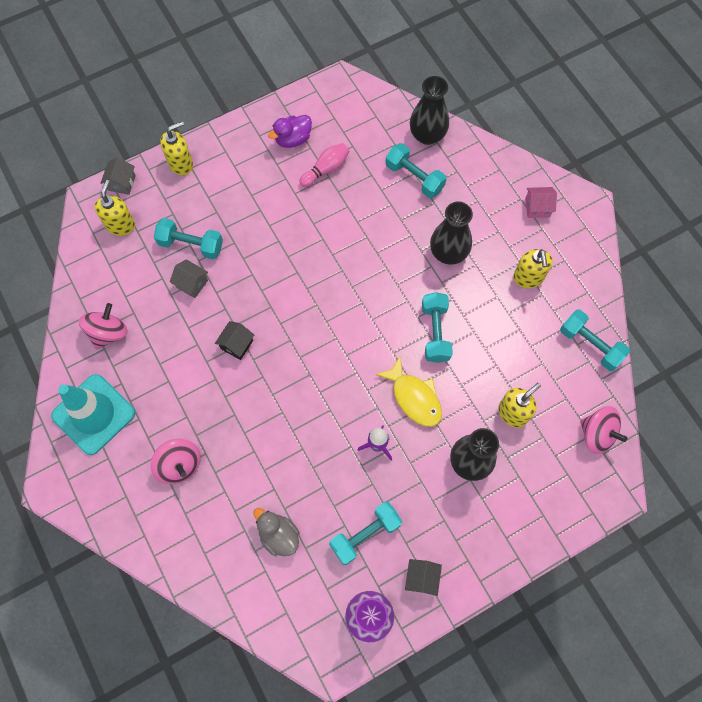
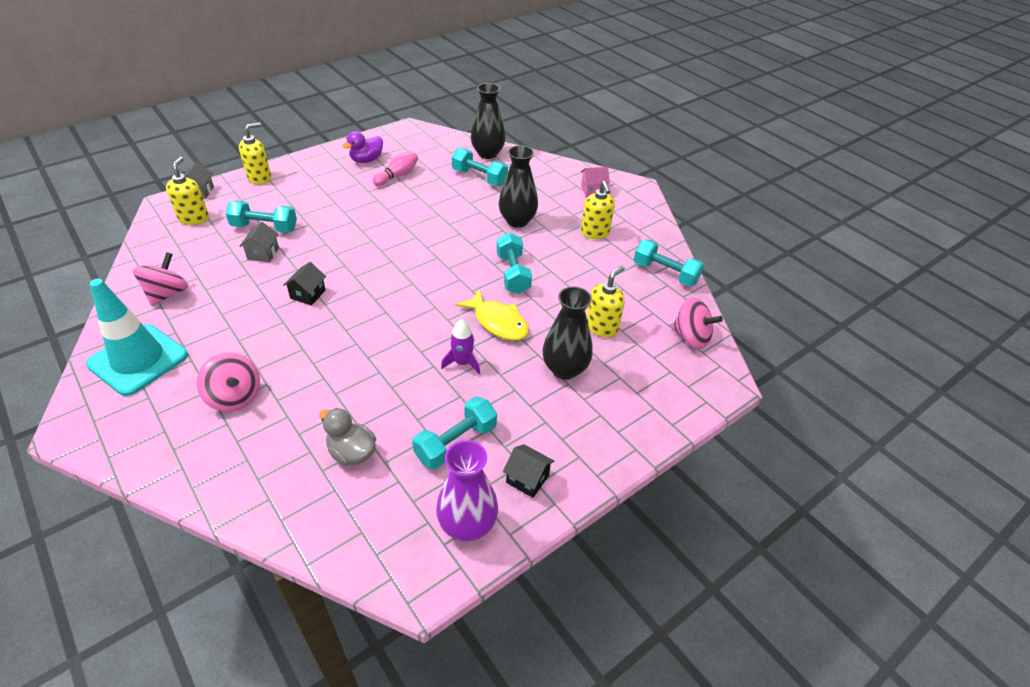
camera: 10 degrees left, 25 degrees down
grey house [170,259,208,298] -> grey house turned 75 degrees clockwise [239,222,279,262]
black house [405,559,442,596] -> black house turned 60 degrees counterclockwise [503,444,554,498]

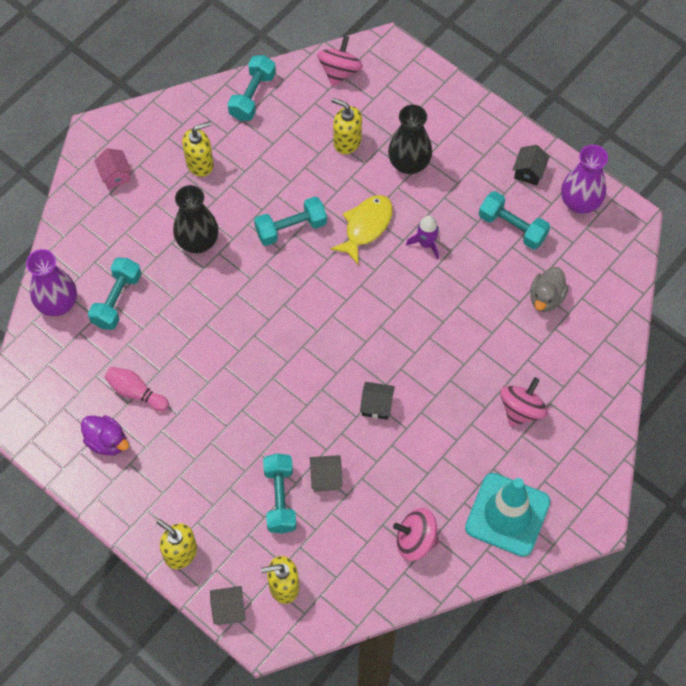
camera: 100 degrees left, 20 degrees up
black vase [471,83,506,159] -> purple vase [26,249,77,316]

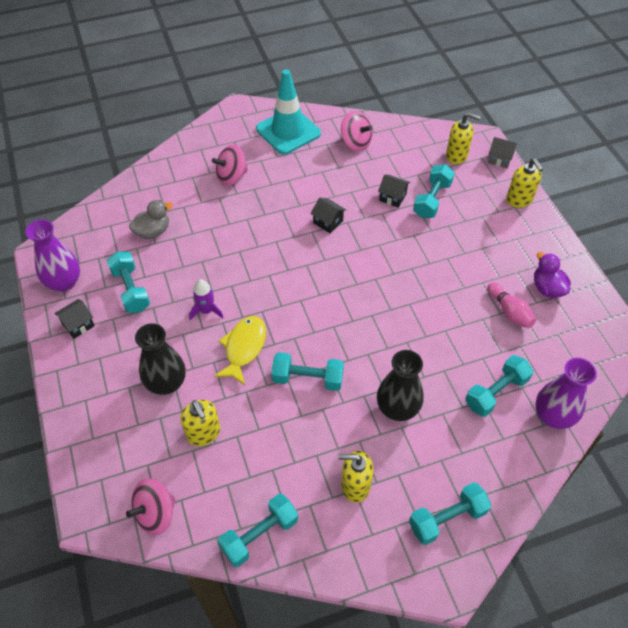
camera: 150 degrees left, 10 degrees down
pink house [94,148,132,189] -> turquoise dumbbell [409,482,491,545]
grey house [310,455,343,492] -> black house [378,174,410,208]
yellow fish [330,195,393,264] -> yellow fish turned 135 degrees clockwise [214,316,266,385]

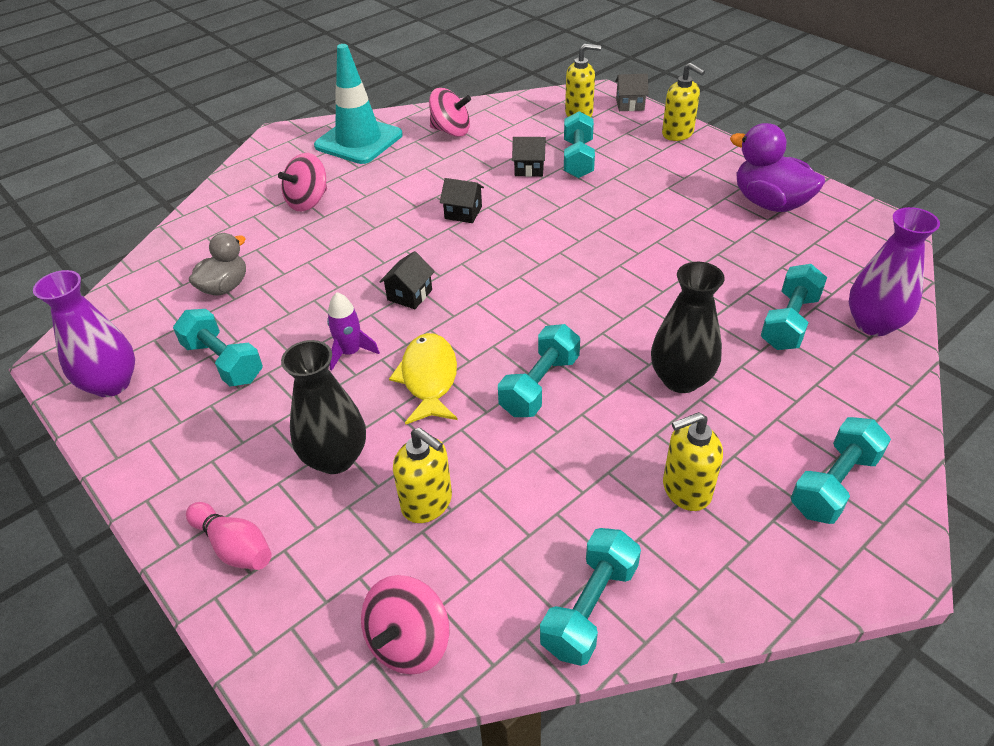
camera: 20 degrees left, 10 degrees down
black house [54,299,95,339] -> black house moved to [379,251,435,309]
turquoise dumbbell [271,352,344,391] -> turquoise dumbbell turned 45 degrees counterclockwise [498,324,580,417]
pink bowling pin [487,282,536,328] -> pink bowling pin moved to [186,502,272,570]
purple duck [534,252,571,298] -> purple duck [730,123,826,212], size x1.55

